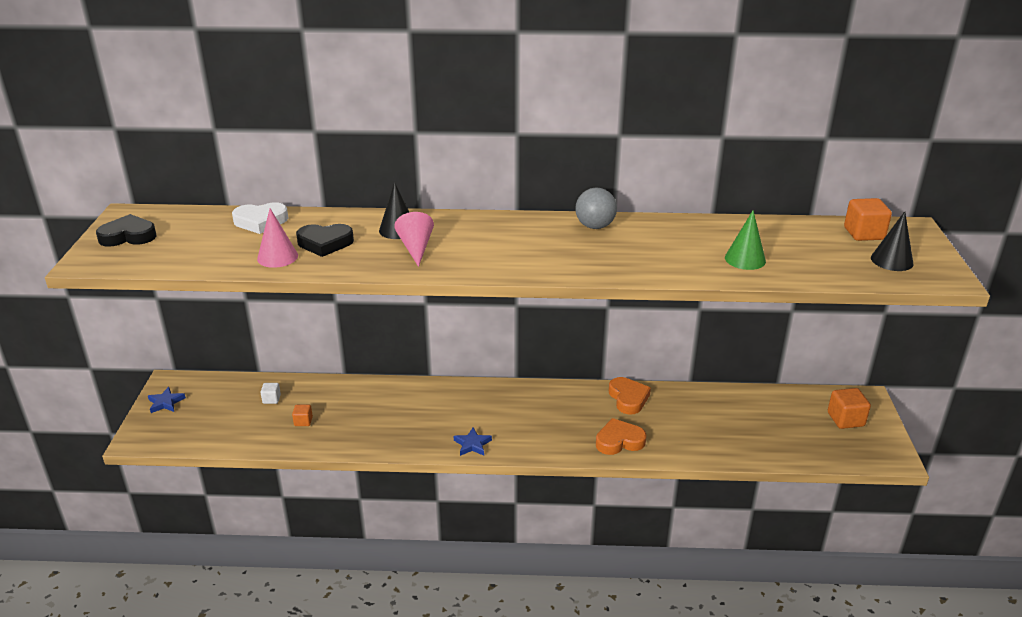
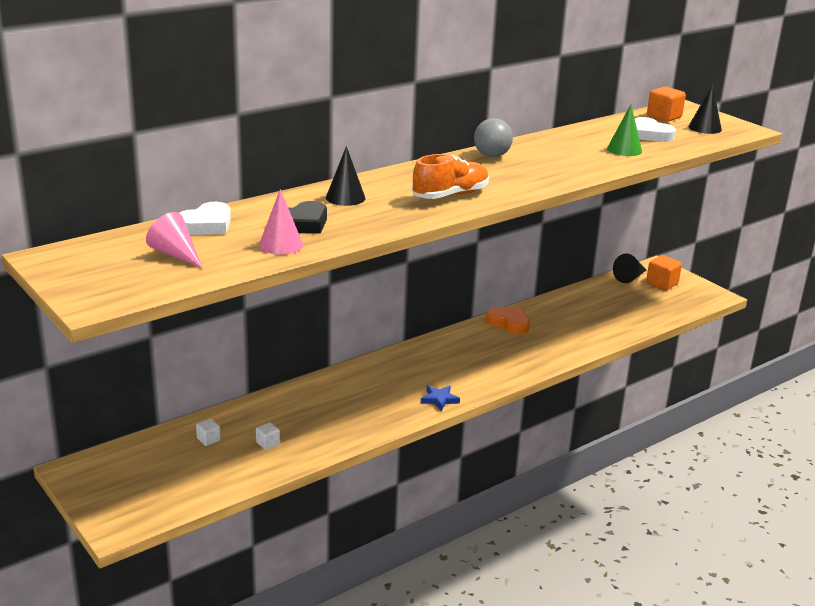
camera: 40 degrees left, 5 degrees down
black heart [96,214,157,247] -> none
blue star [148,387,186,413] -> none
orange cube [292,404,313,426] -> white cube [256,422,280,450]
pink cone [394,212,434,267] -> pink cone moved to [146,212,202,268]
orange heart [596,418,647,455] -> none
none -> orange shoe [412,154,489,199]
none -> black cone [613,253,646,283]
none -> white heart [635,117,676,142]

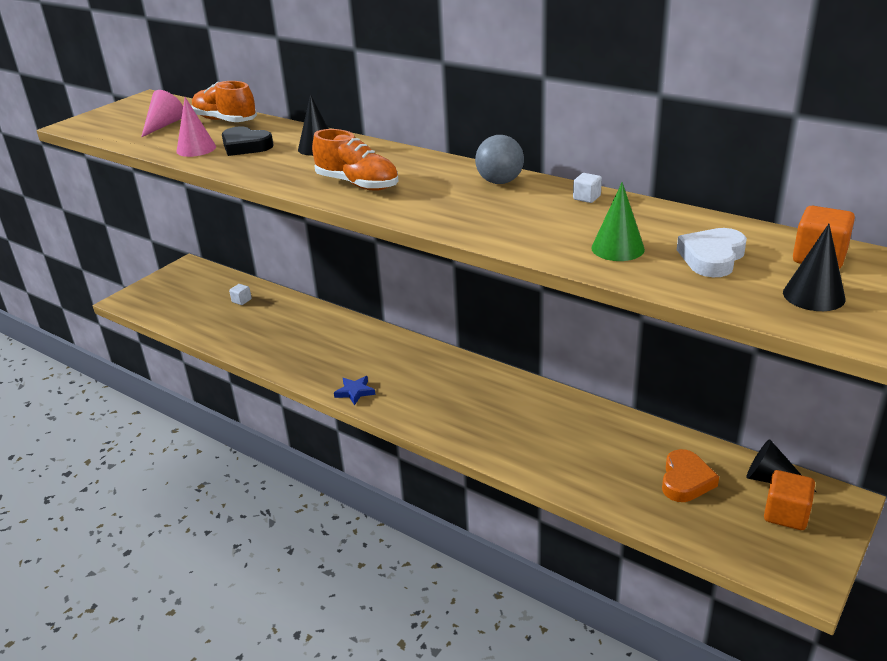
camera: 75 degrees right, 5 degrees up
white heart [180,202,231,235] -> orange shoe [191,81,257,122]
white cube [256,422,280,450] -> white cube moved to [573,173,602,203]
orange heart [486,307,530,334] -> orange heart moved to [662,449,719,502]

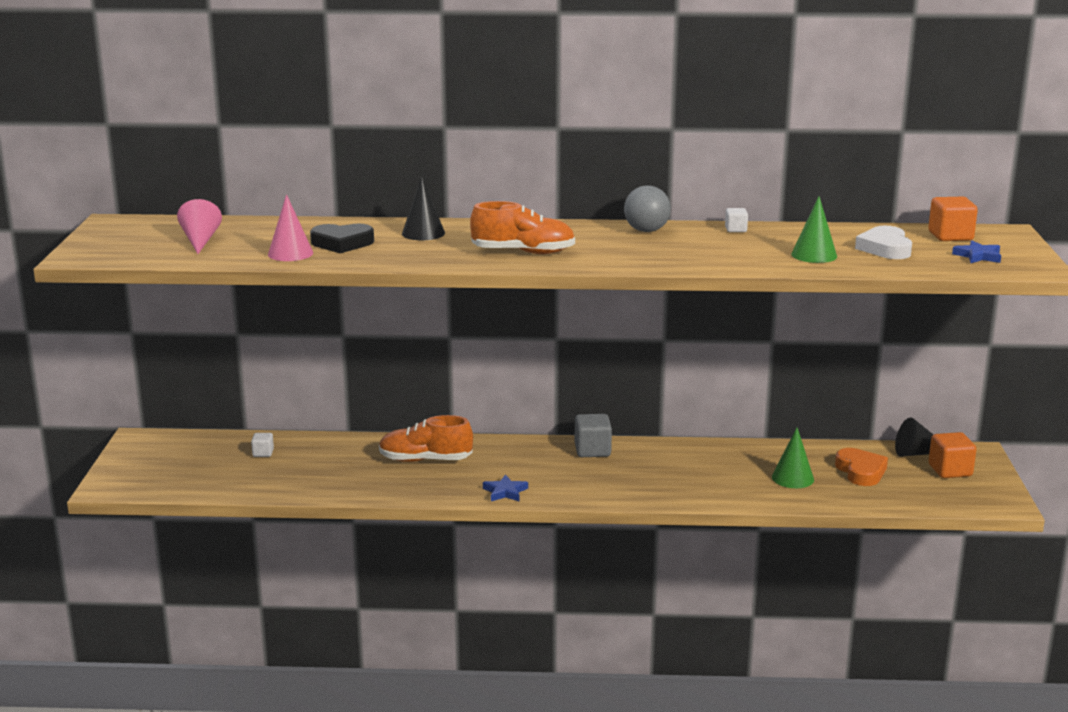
camera: 35 degrees left, 10 degrees down
orange shoe [191,81,257,122] -> orange shoe moved to [379,415,473,462]
black cone [783,224,846,311] -> blue star [952,240,1001,263]
none -> grey cube [575,414,612,457]
none -> green cone [772,427,814,488]

